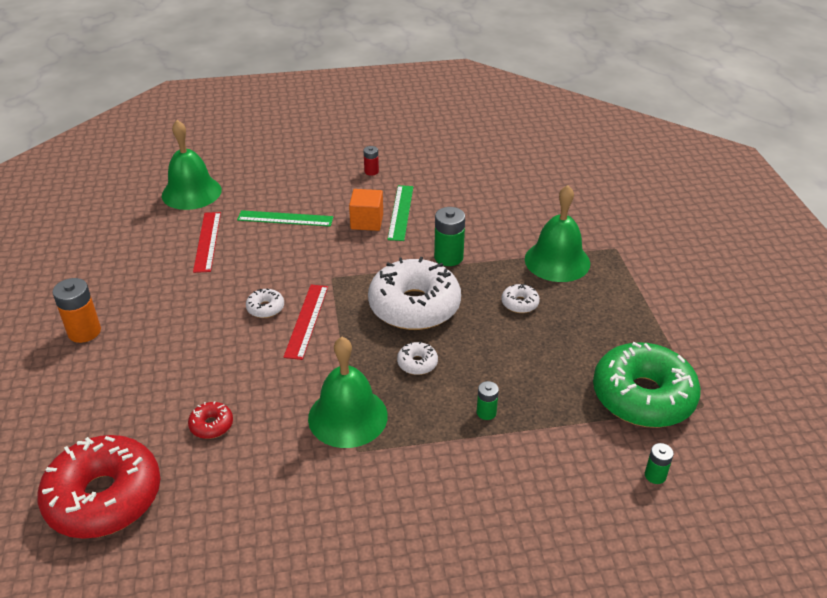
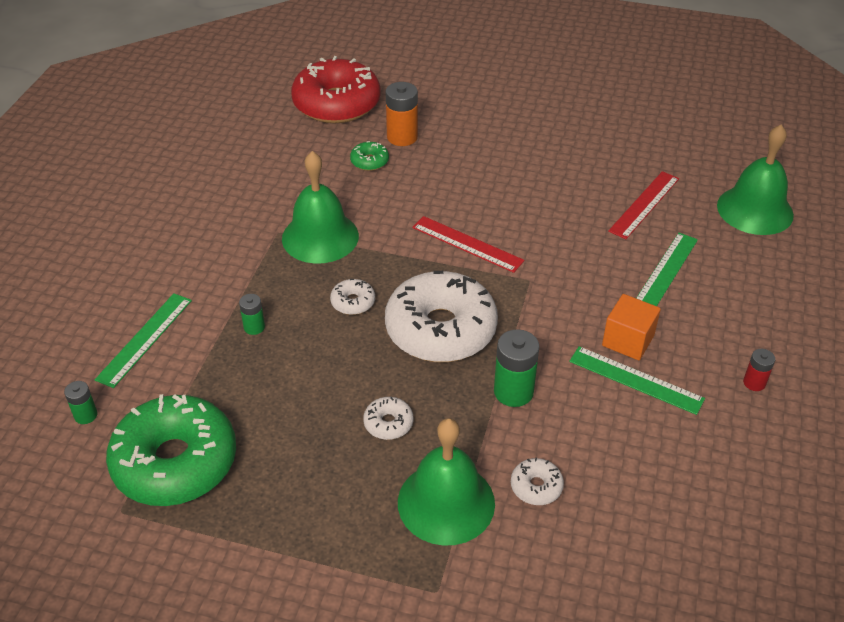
camera: 115 degrees right, 5 degrees up
orange battery [52,278,101,343] -> orange battery moved to [386,82,418,146]
red donut [188,401,233,439] -> green donut [350,141,389,171]
red ruler [193,212,221,273] -> red ruler turned 75 degrees counterclockwise [608,171,679,239]
white donut [246,289,284,318] -> white donut moved to [511,458,564,505]
none -> green ruler [95,293,192,388]

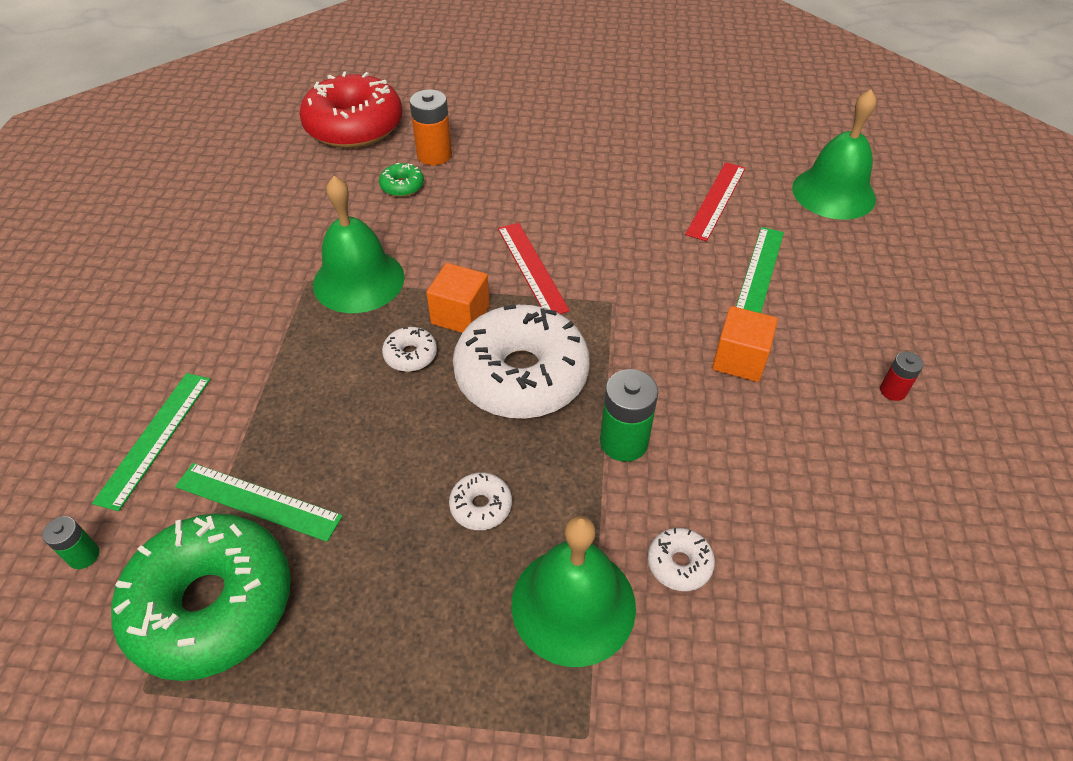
camera: 10 degrees left, 5 degrees up
green battery [239,294,265,335] -> none
red ruler [412,216,524,273] -> red ruler turned 45 degrees clockwise [498,223,570,314]
green ruler [569,346,705,415] -> green ruler moved to [175,463,343,542]
none -> orange cube [426,263,490,333]

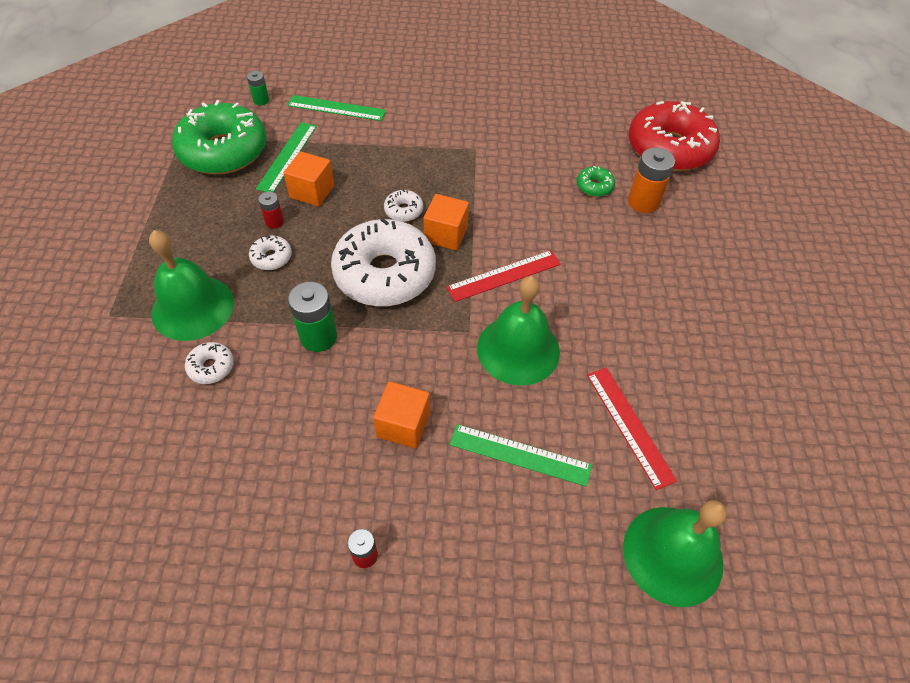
camera: 85 degrees right, 5 degrees up
green bell [313,176,405,313] -> green bell moved to [477,276,560,385]
red ruler [685,162,746,241] -> red ruler turned 45 degrees clockwise [587,367,677,490]
none -> red battery [258,192,284,229]
none -> orange cube [284,151,334,207]

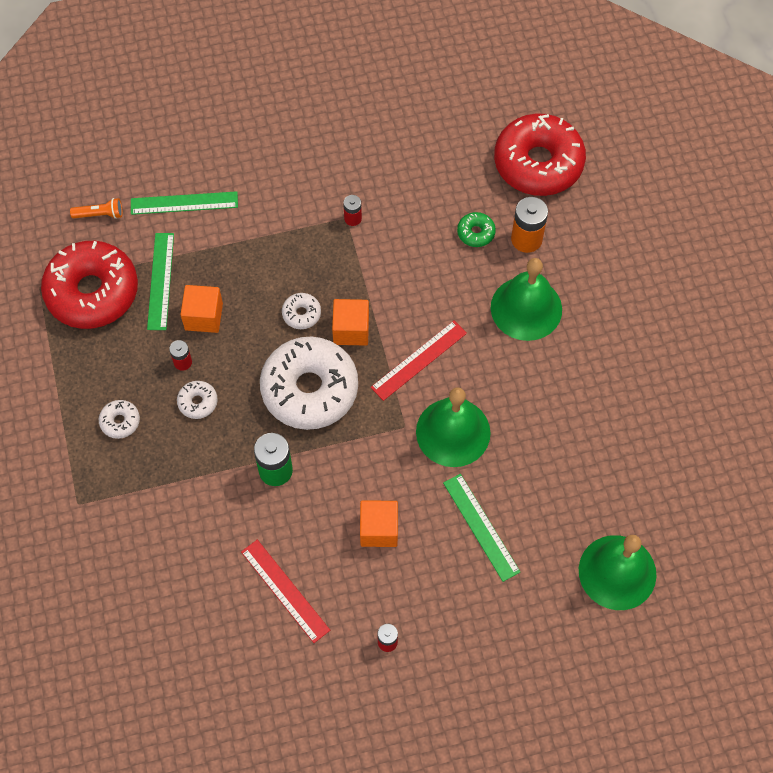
camera: 15 degrees left, 10 degrees up
green bell [149,230,234,341] -> green bell moved to [491,258,562,341]
green donut [172,100,267,175] -> red donut [41,241,138,329]
white donut [185,342,234,384] -> white donut moved to [99,400,140,439]
green battery [247,71,269,105] -> orange flashlight [70,198,123,219]
green ruler [449,424,592,487] -> green ruler turned 60 degrees clockwise [443,474,520,582]
red ruler [587,367,677,490] -> red ruler moved to [241,540,330,643]
none -> red battery [343,195,362,226]

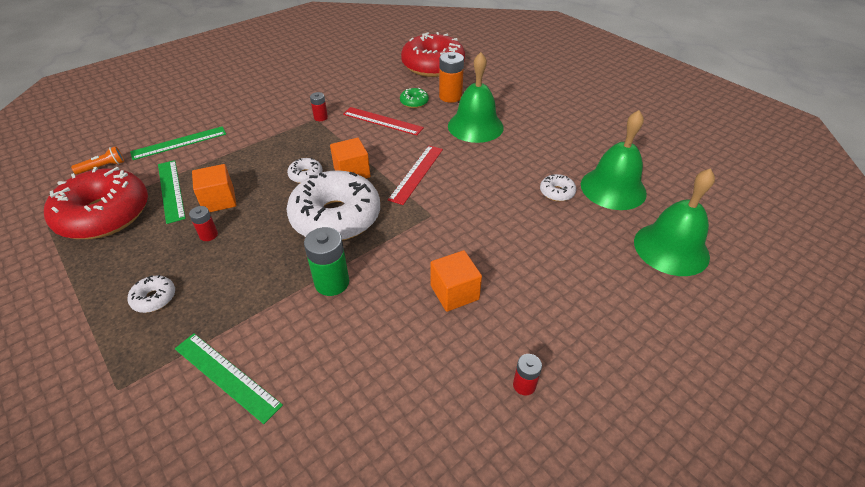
camera: 25 degrees left, 20 degrees down
white donut [177,381,218,419] -> white donut moved to [540,174,576,202]
red ruler [241,540,330,643] -> red ruler moved to [343,107,424,135]
green bell [416,387,491,467] -> green bell moved to [581,110,647,210]
green ruler [443,474,520,582] -> green ruler moved to [175,333,283,424]

